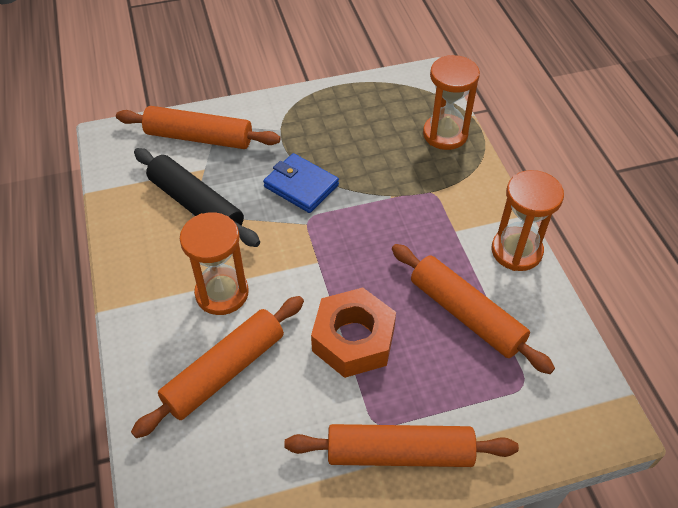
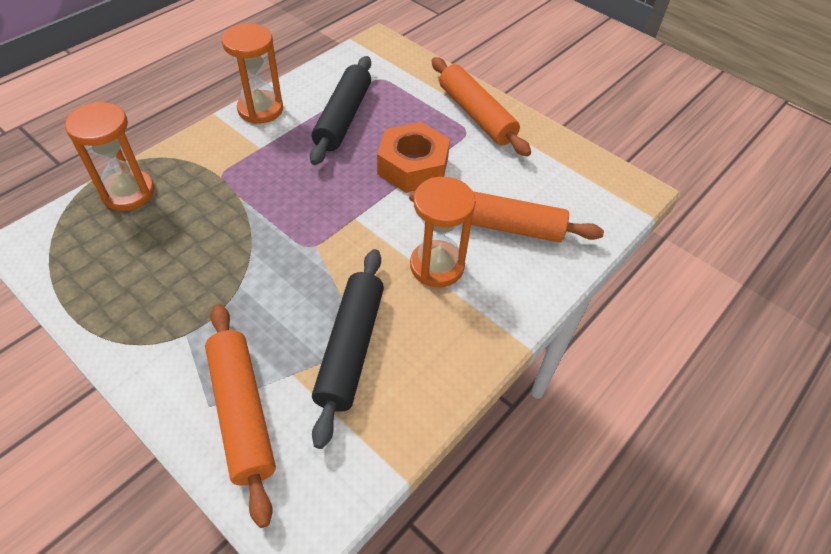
camera: 125 degrees left, 0 degrees up
blue wallet [263,153,339,213] -> none
orange rolling pin [392,244,555,374] -> black rolling pin [310,56,371,165]

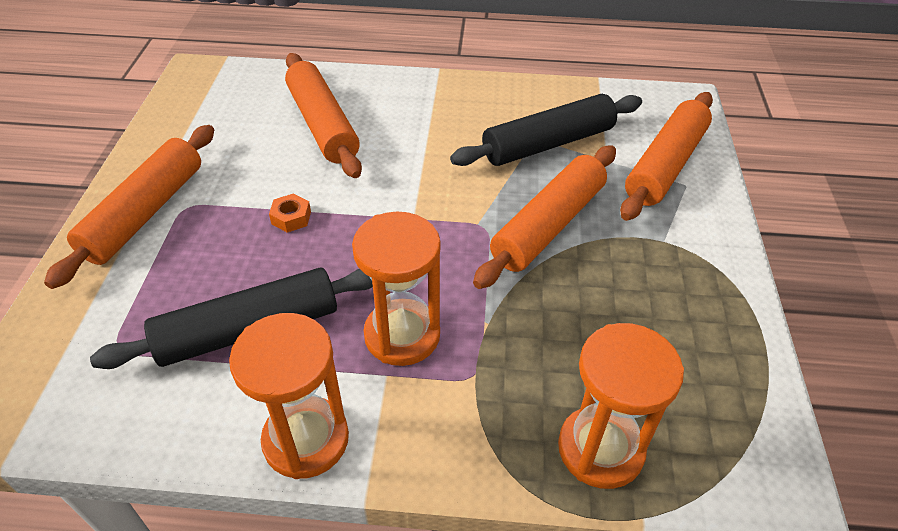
camera: 125 degrees left, 5 degrees down
orange nut [377,122,450,193] -> orange nut [269,193,311,233], size x0.40
orange hourglass [410,177,476,287] -> orange hourglass moved to [352,212,441,366]
none -> orange rolling pin [473,145,616,289]

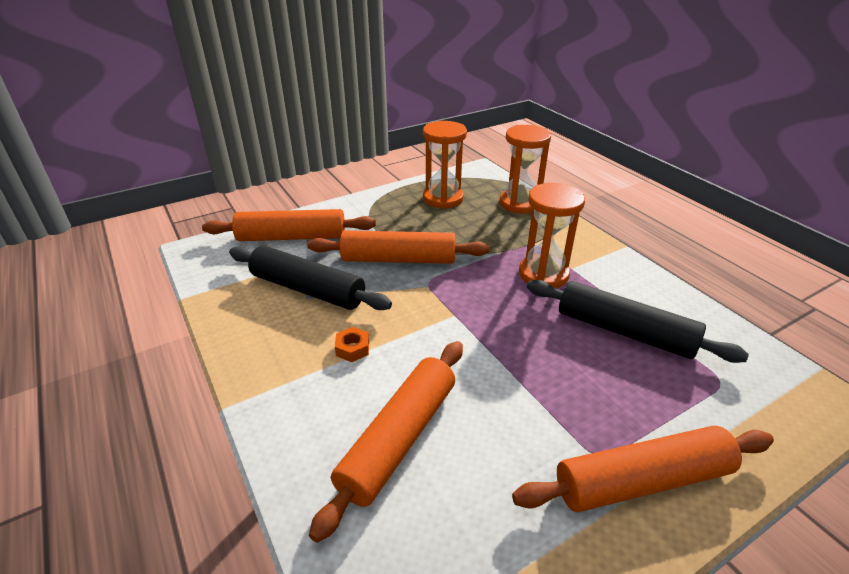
camera: 125 degrees left, 10 degrees down
orange hourglass [229,313,349,479] -> orange hourglass moved to [423,121,467,209]
orange nut [269,193,311,233] -> orange nut moved to [335,327,369,362]

